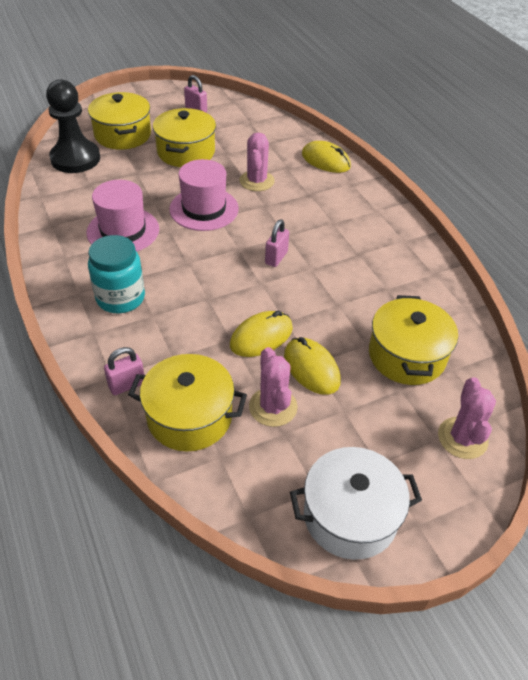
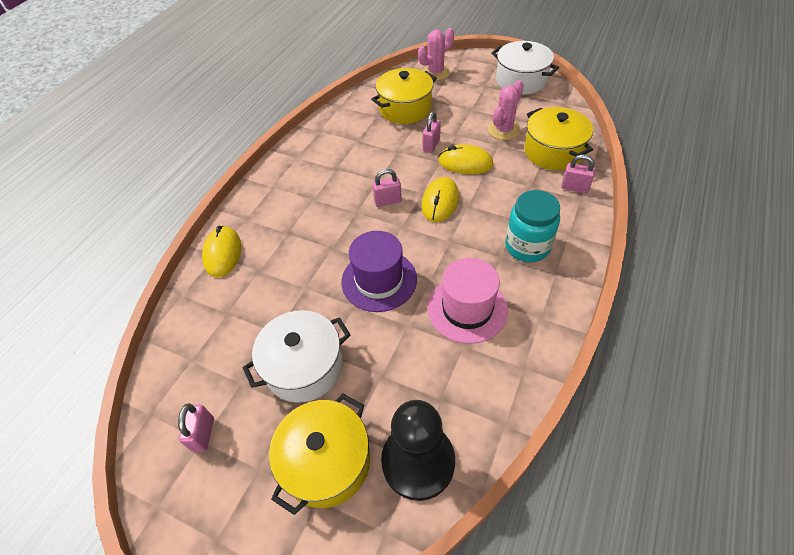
camera: 125 degrees left, 5 degrees up
yellow pot [153,108,216,167] -> white pot [243,310,350,403]
pink hat [169,159,239,231] -> purple hat [342,231,417,312]
pink cactus [240,133,275,191] -> none
yellow mouse [284,337,341,395] -> yellow mouse moved to [422,177,459,222]
none -> pink padlock [423,111,441,153]

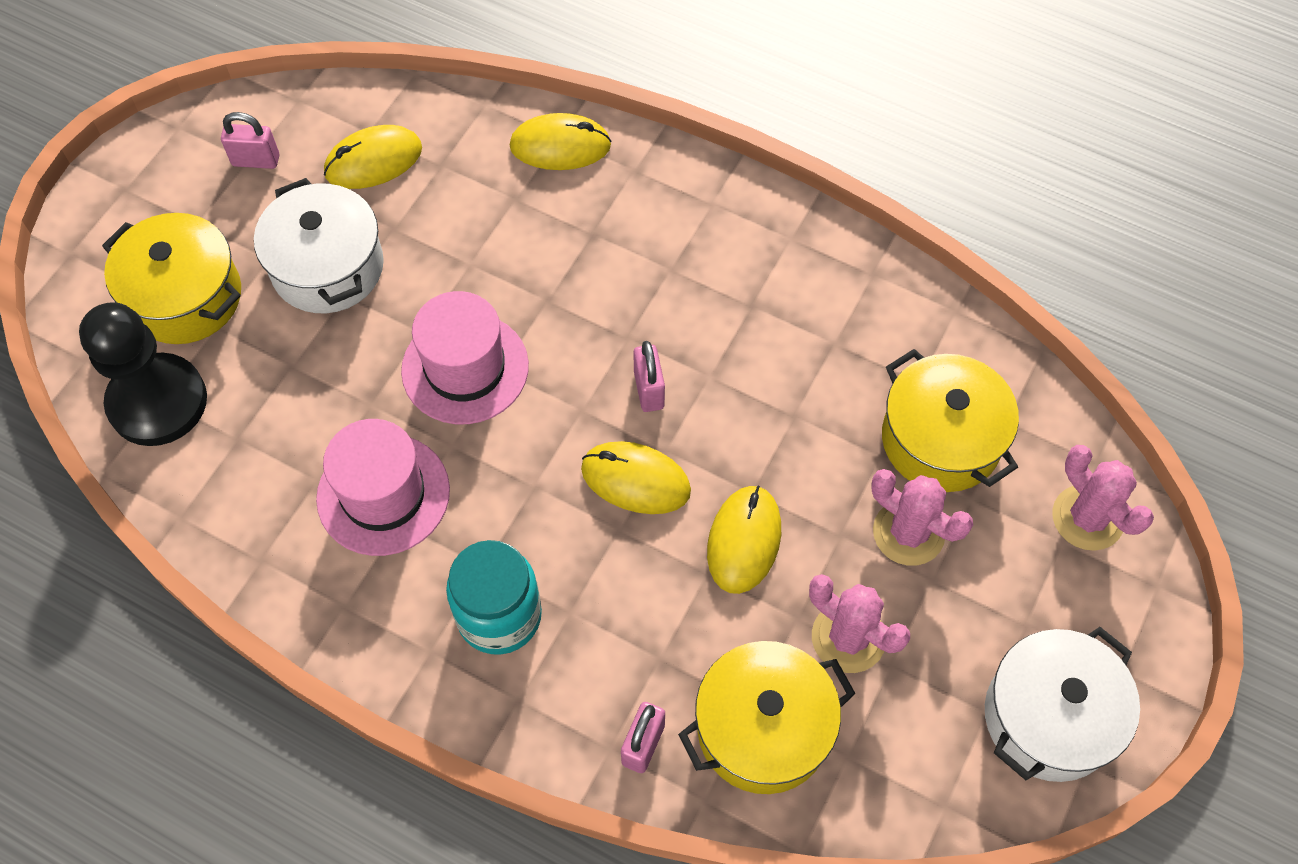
camera: 90 degrees right, 10 degrees up
purple hat [342,231,417,312] -> pink hat [401,291,529,424]
pink padlock [423,111,441,153] -> none
none -> yellow mouse [324,125,422,189]
none -> pink cactus [871,469,973,566]

